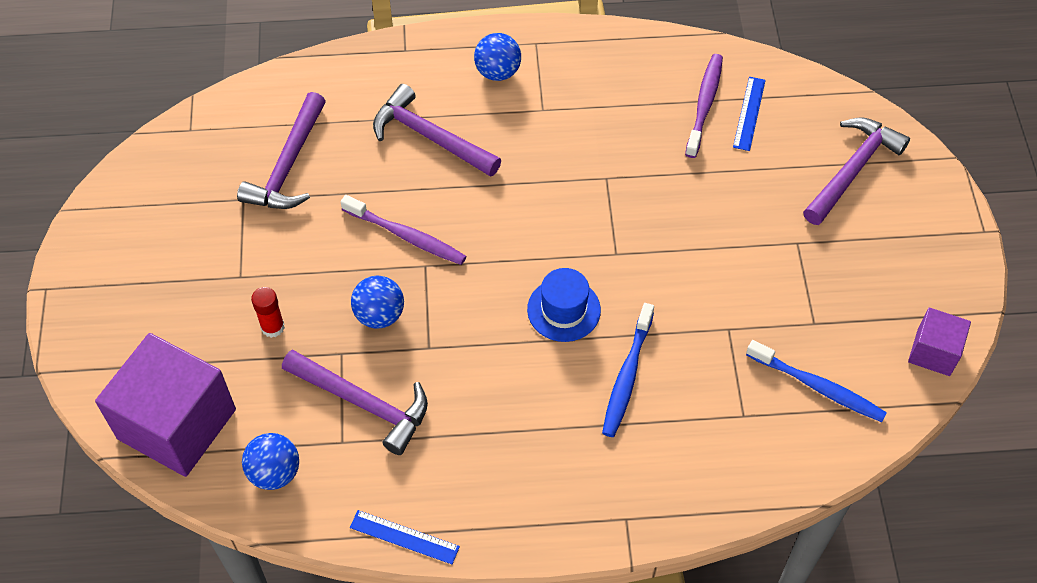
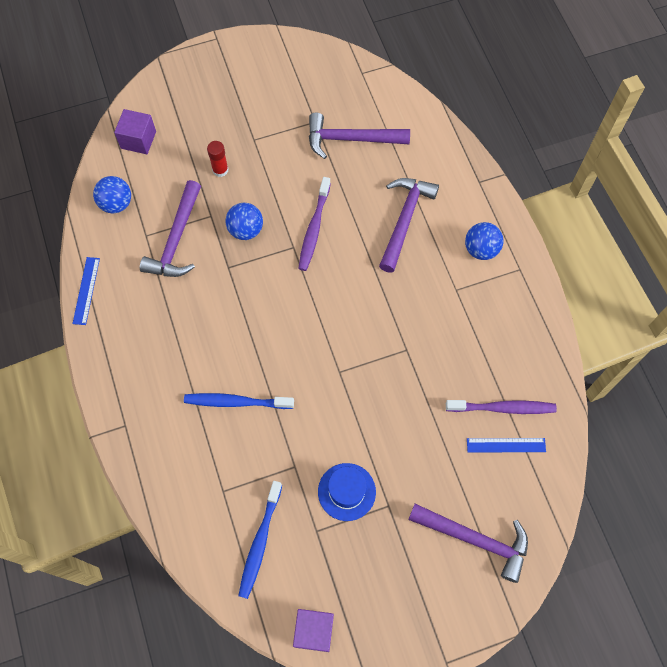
camera: 75 degrees right, 10 degrees up
purple cube [95,333,236,477] -> purple cube [114,109,156,154], size x0.51
blue hat [527,268,601,342] -> blue hat moved to [318,463,376,521]

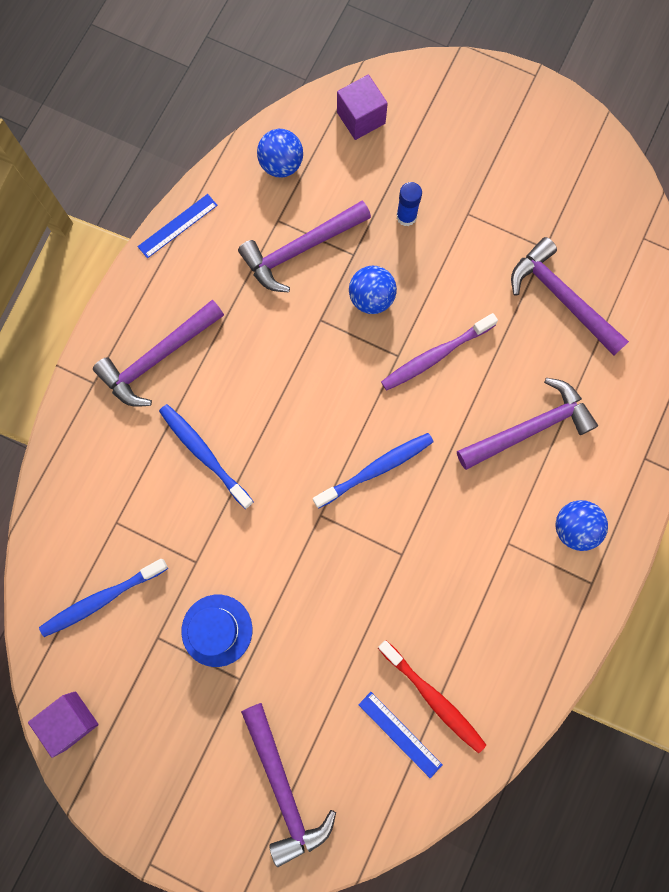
camera: 45 degrees right, 10 degrees up
red glue stick [207,141,228,177] -> blue glue stick [397,182,422,226]
purple toothbrush [446,400,557,414] -> red toothbrush [378,640,486,753]
none -> purple hammer [93,300,224,407]
none -> blue toothbrush [313,433,434,509]

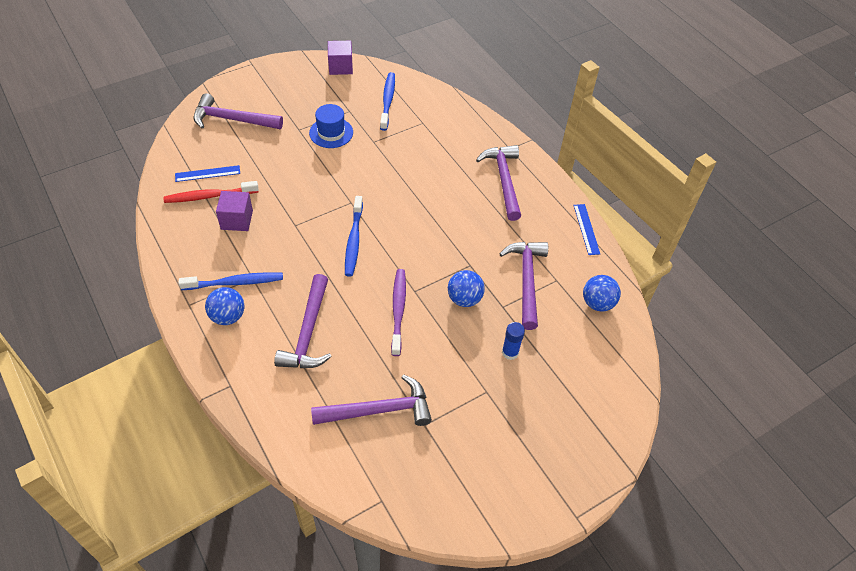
camera: 120 degrees right, 25 degrees down
blue toothbrush [159,404,254,509] -> blue toothbrush moved to [179,272,283,290]
purple cube [337,75,388,140] -> purple cube moved to [216,191,253,231]

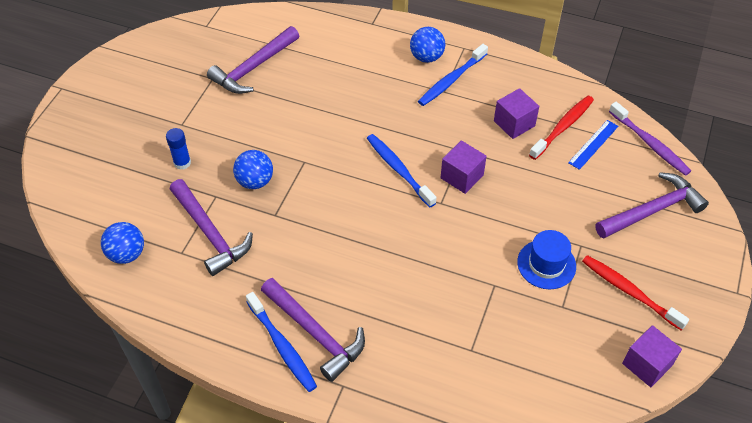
camera: 145 degrees right, 0 degrees up
purple hammer [274,274,332,368] -> none
blue toothbrush [380,72,395,131] -> blue toothbrush moved to [246,292,317,392]
purple toothbrush [391,269,406,356] -> purple toothbrush moved to [609,102,691,176]
blue ruler [573,204,600,255] -> none
none -> purple cube [441,140,487,194]
none -> red toothbrush [582,255,689,330]

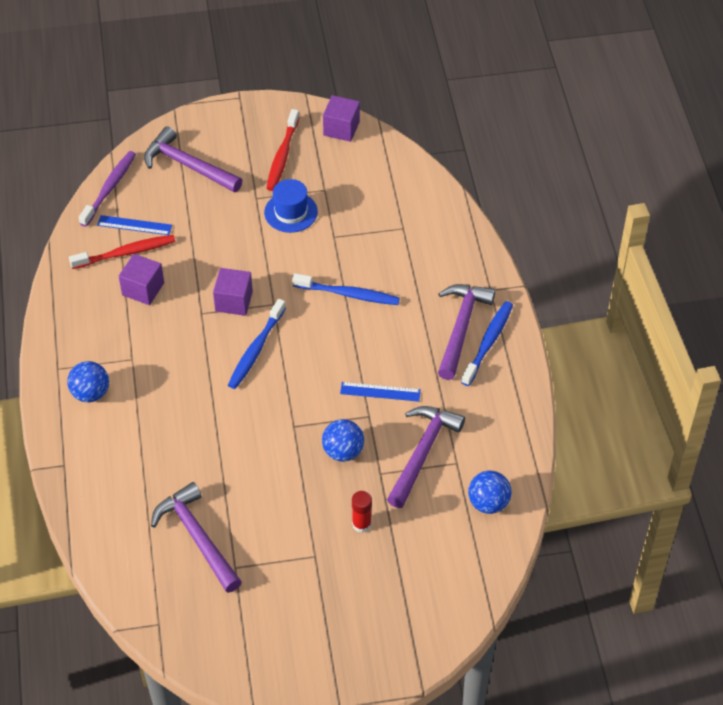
camera: 120 degrees left, 0 degrees up
blue glue stick [166,128,191,170] -> red glue stick [352,491,372,533]
purple hammer [207,26,299,94] -> purple hammer turned 135 degrees counterclockwise [151,482,242,593]
blue toothbrush [418,44,488,106] -> blue toothbrush moved to [292,273,400,305]
red toothbrush [529,96,594,160] -> red toothbrush turned 150 degrees clockwise [69,235,175,269]
none -> blue ruler [340,382,421,402]

